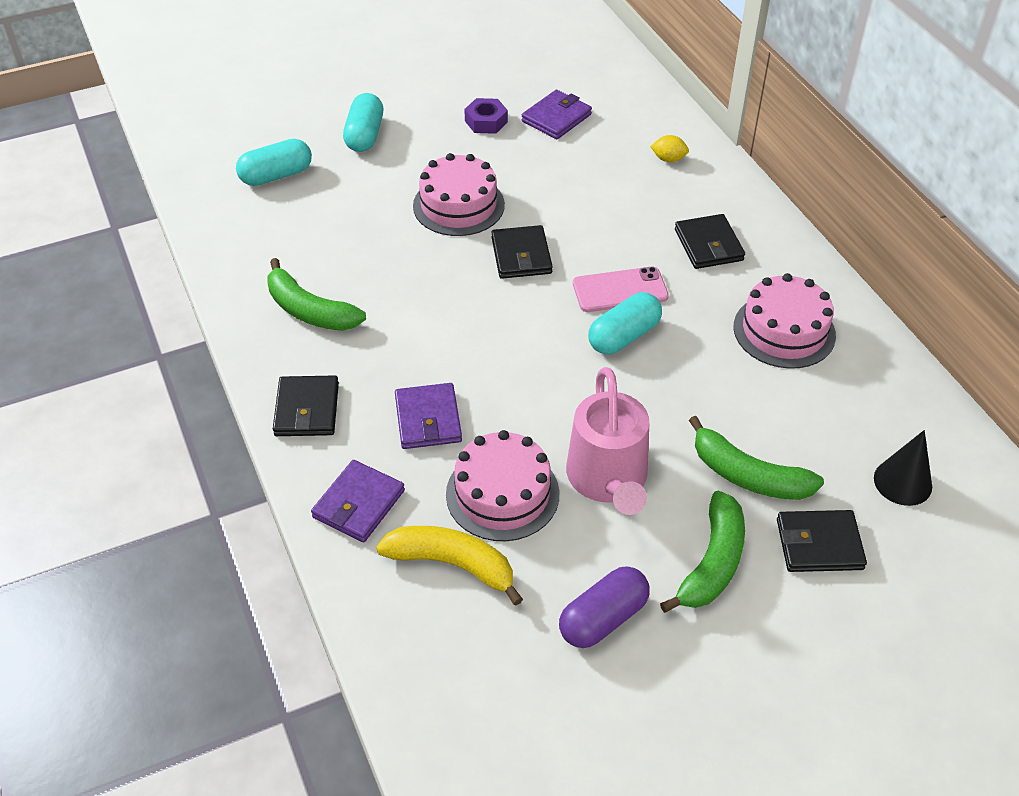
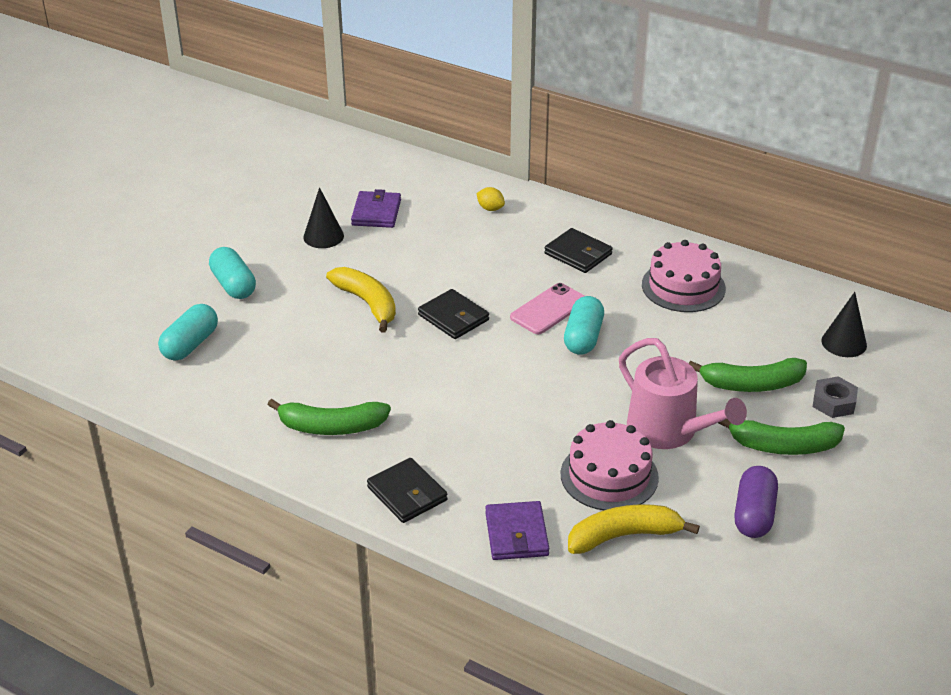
camera: 35 degrees left, 10 degrees down
purple wallet [395,383,462,449] -> none
pink cake [413,153,505,236] -> yellow banana [326,267,396,332]
purple nut [464,98,508,134] -> black cone [303,187,344,248]
yellow lemon [650,135,689,162] -> yellow lemon turned 60 degrees clockwise [477,187,505,211]
green banana [660,491,745,613] -> green banana turned 105 degrees clockwise [718,419,845,455]
black wallet [777,510,867,572] -> grey nut [813,377,858,418]

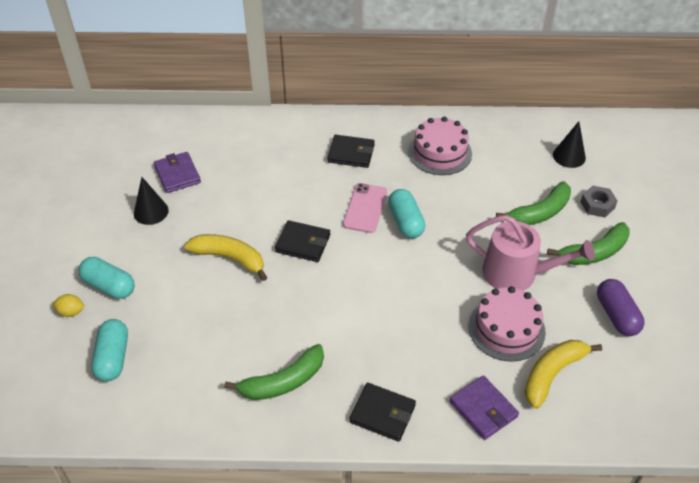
camera: 30 degrees left, 10 degrees up
yellow lemon [477,187,505,211] -> yellow lemon moved to [52,294,84,317]

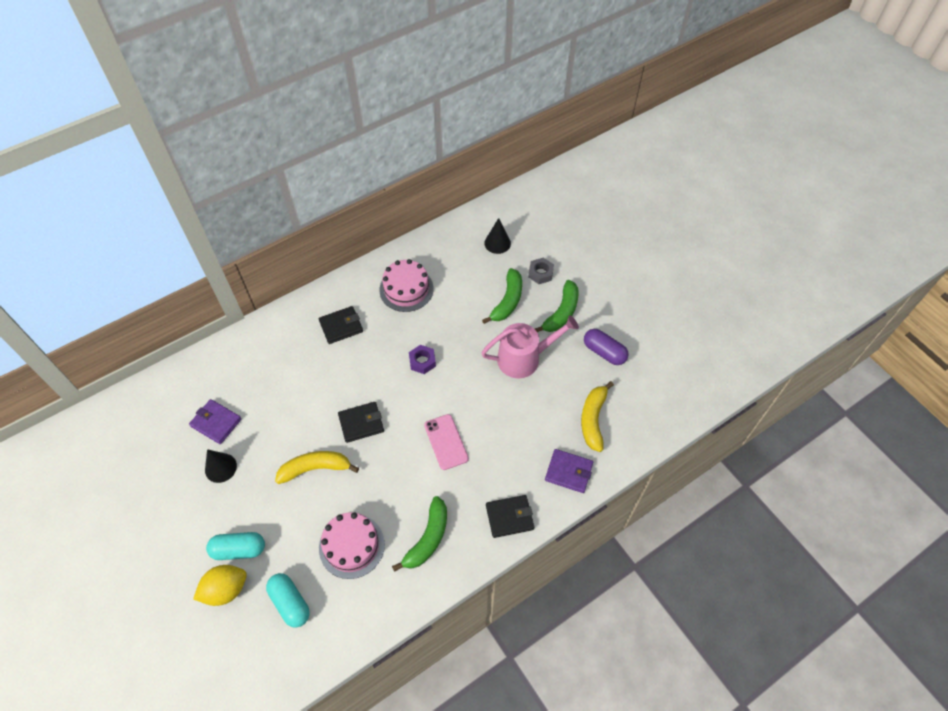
camera: 35 degrees left, 10 degrees up
yellow lemon [52,294,84,317] -> yellow lemon [193,565,247,606], size x1.83
pink phone [343,183,387,233] -> pink phone moved to [424,414,469,470]
turquoise capsule [388,189,425,238] -> purple nut [409,345,436,374]
pink cake [469,286,546,362] -> pink cake moved to [319,512,385,579]

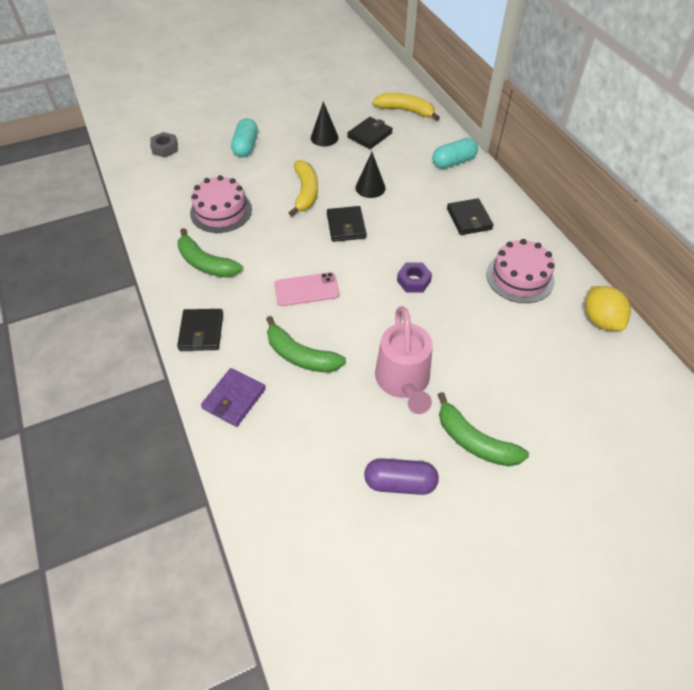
camera: 100 degrees right, 5 degrees down
purple wallet [189,399,241,444] -> black wallet [347,117,393,149]
yellow lemon [193,565,247,606] -> yellow lemon moved to [585,286,631,331]
turquoise capsule [266,573,310,628] -> turquoise capsule moved to [432,138,478,169]
green banana [482,268,522,324] -> green banana moved to [266,316,346,373]
black cone [484,218,511,254] -> black cone moved to [355,152,386,198]
grey nut [528,258,554,284] -> grey nut moved to [150,132,178,157]
yellow banana [581,381,614,452] -> yellow banana moved to [372,93,440,121]
purple capsule [584,329,629,365] -> purple capsule turned 45 degrees clockwise [364,458,439,495]

